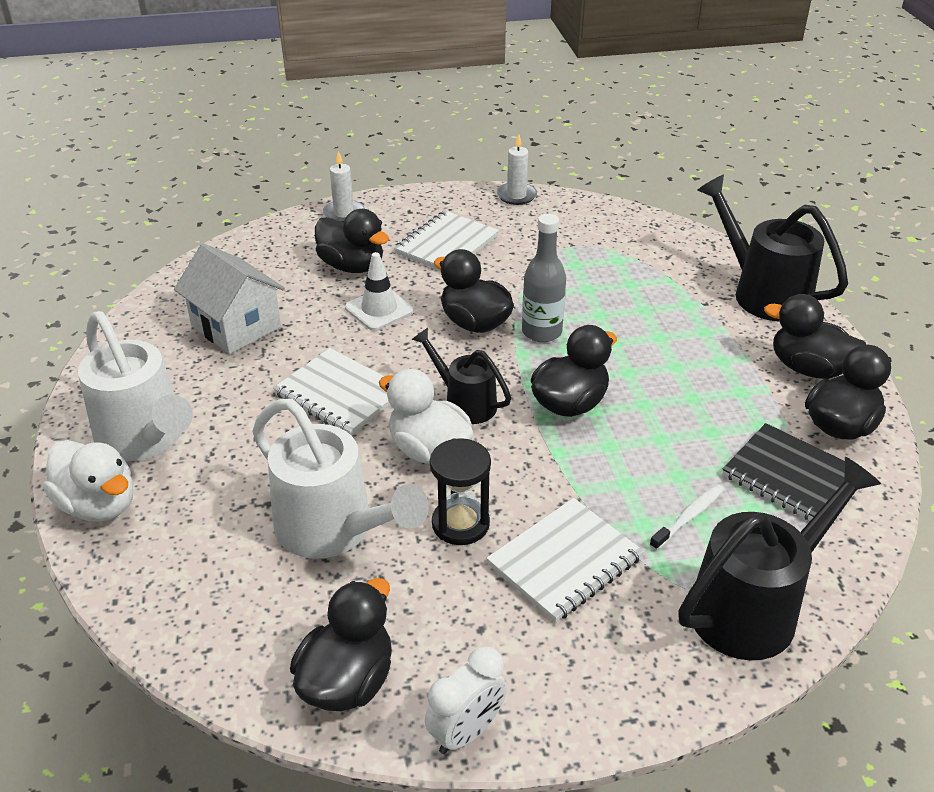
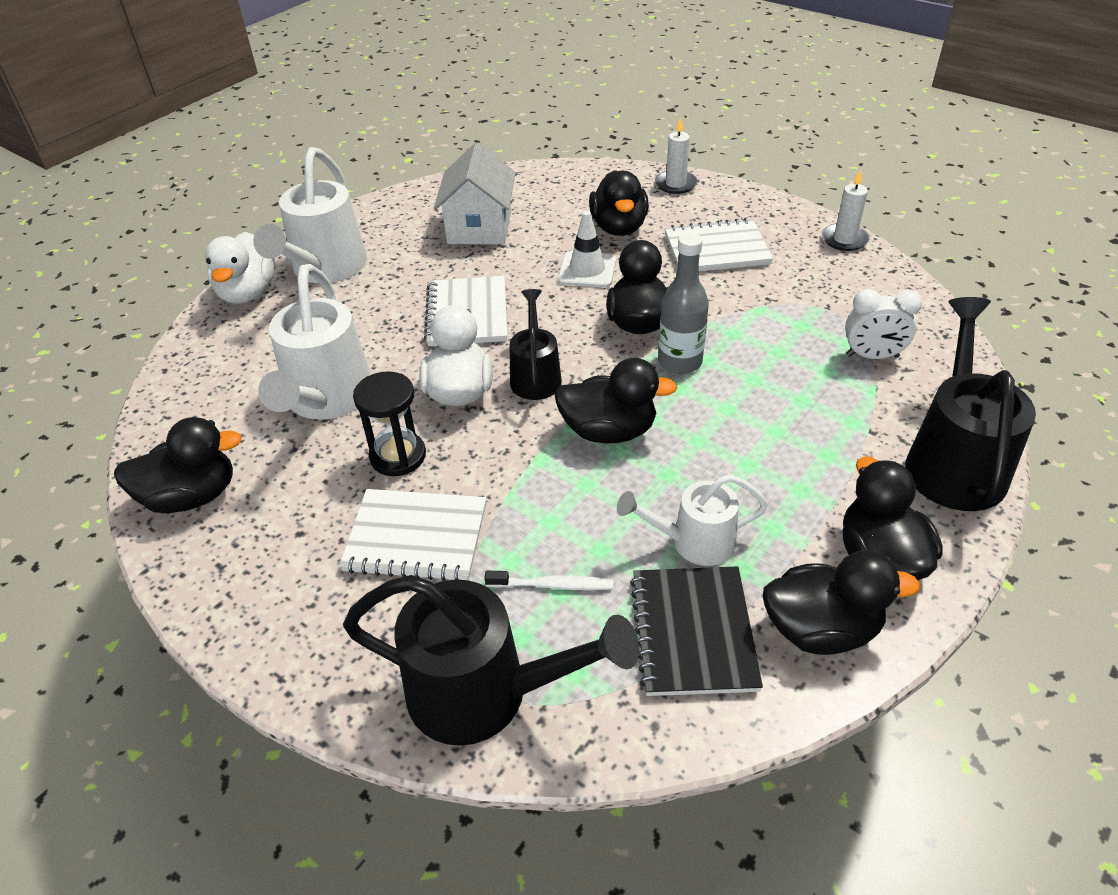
camera: 50 degrees right, 5 degrees up
white clock [425,646,507,754] -> white clock moved to [845,289,922,359]
none -> white watering can [617,474,768,566]

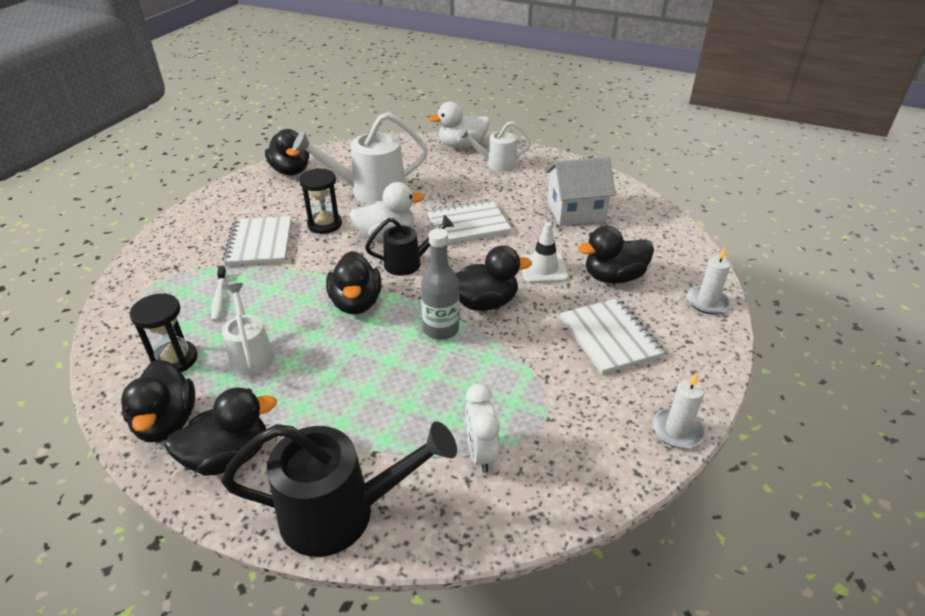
camera: 75 degrees right, 5 degrees down
white watering can [253,147,367,283] -> white watering can [459,121,531,171], size x0.60
black watering can [343,575,639,746] -> none
black notebook [630,566,763,696] -> black hourglass [129,293,198,372]

